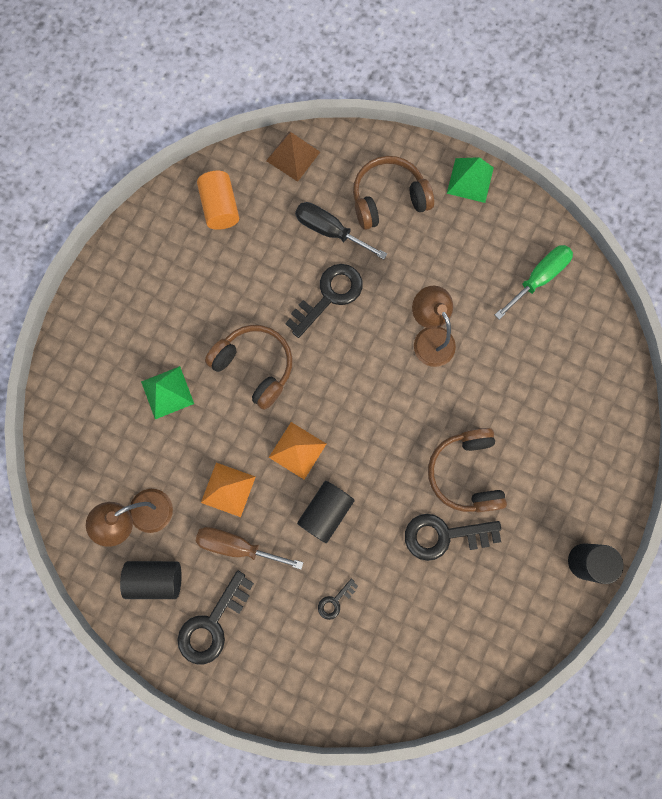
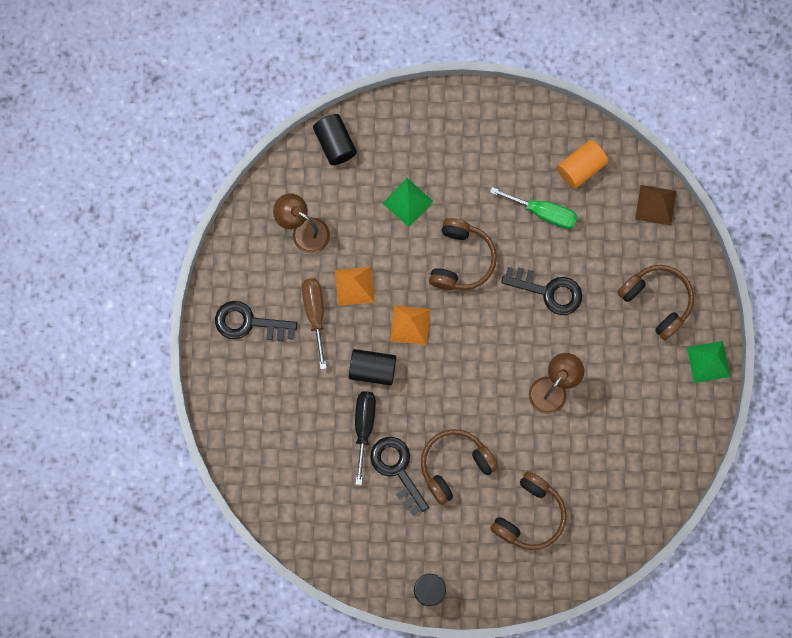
camera: 65 degrees right, 0 degrees up
black cylinder [120,561,182,599] -> black cylinder moved to [313,114,357,165]
black screwdriver [295,202,387,259] -> black screwdriver moved to [355,391,376,485]
black key [318,578,358,620] -> none
green screwdriver [495,245,573,320] -> green screwdriver moved to [490,187,577,229]
none -> brown headphones [490,471,567,550]

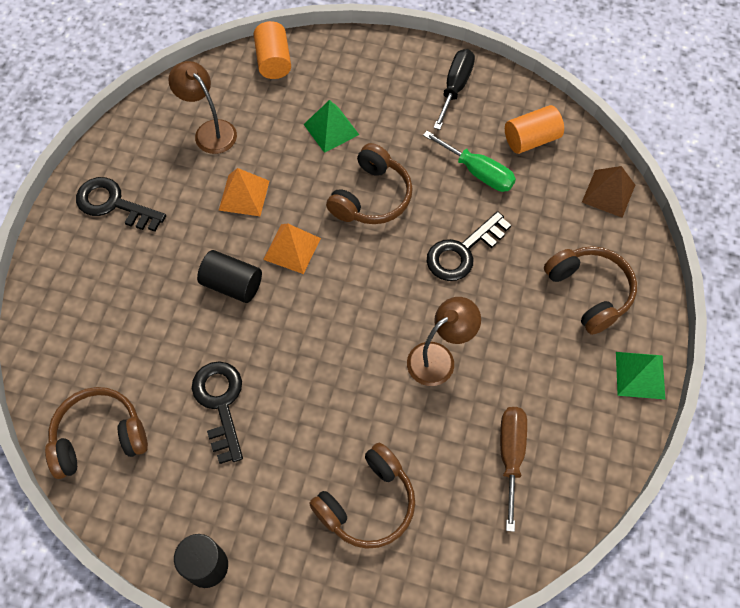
camera: 15 degrees right, 15 degrees down
brown screwdriver [302,278,327,369] -> brown screwdriver moved to [500,407,527,532]
black cylinder [313,114,357,165] -> orange cylinder [253,21,291,79]
black screwdriver [355,391,376,485] -> black screwdriver moved to [433,49,475,130]
brown headphones [421,429,499,505] -> brown headphones moved to [45,387,148,479]
black key [501,267,582,315] -> black key turned 105 degrees clockwise [427,211,511,281]

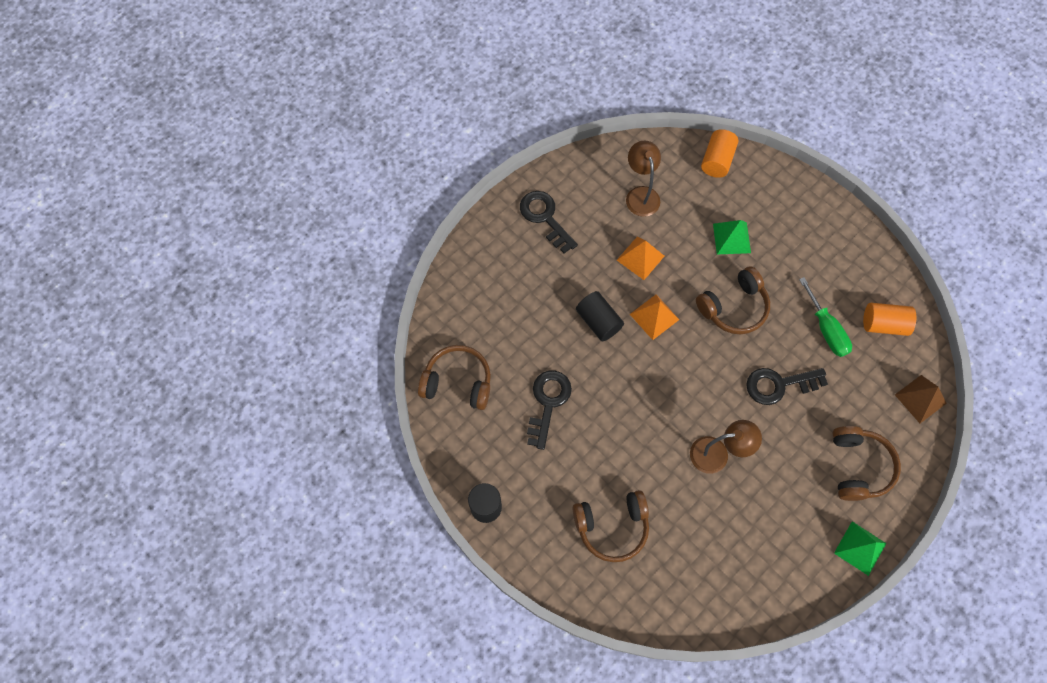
camera: 30 degrees right, 5 degrees up
black screwdriver [433,49,475,130] -> none
brown screwdriver [500,407,527,532] -> none

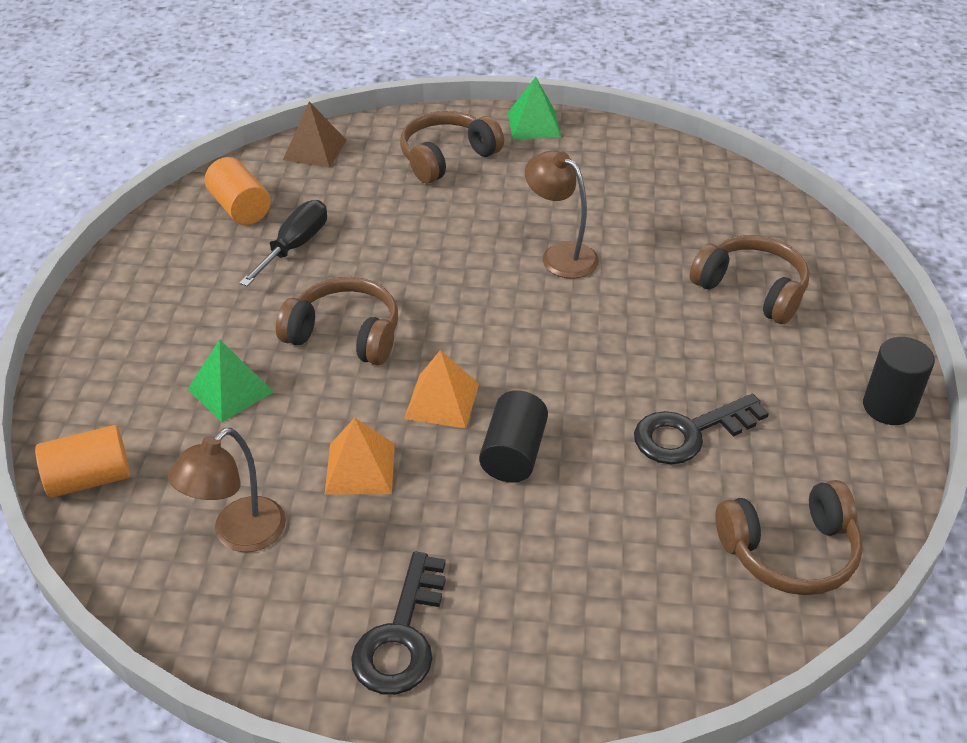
camera: 130 degrees left, 25 degrees down
brown headphones [418,345,491,410] -> brown headphones turned 75 degrees counterclockwise [716,480,863,595]
black key [746,368,828,405] -> none
green screwdriver [799,277,852,357] -> black screwdriver [239,200,327,286]

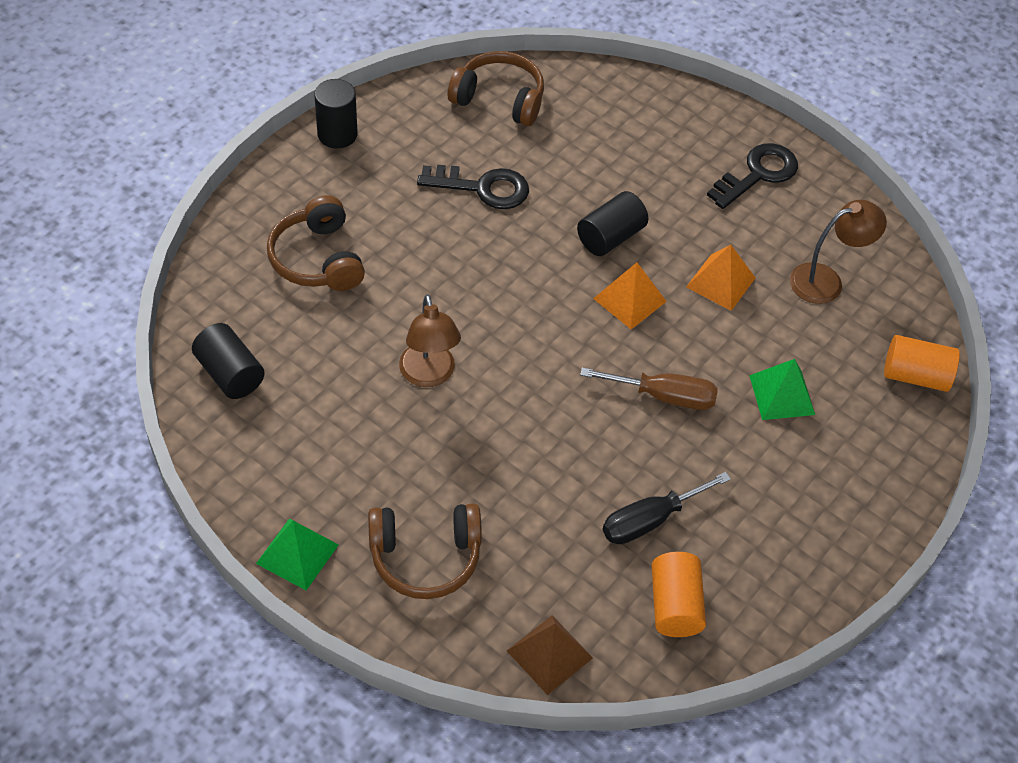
camera: 150 degrees left, 10 degrees up
brown headphones [276,277,398,365] -> brown screwdriver [580,368,718,410]
none -> black cylinder [192,323,265,399]

